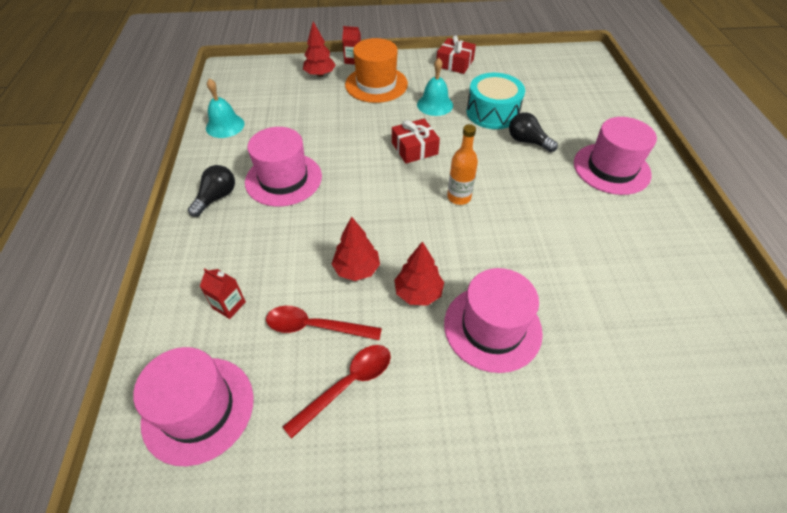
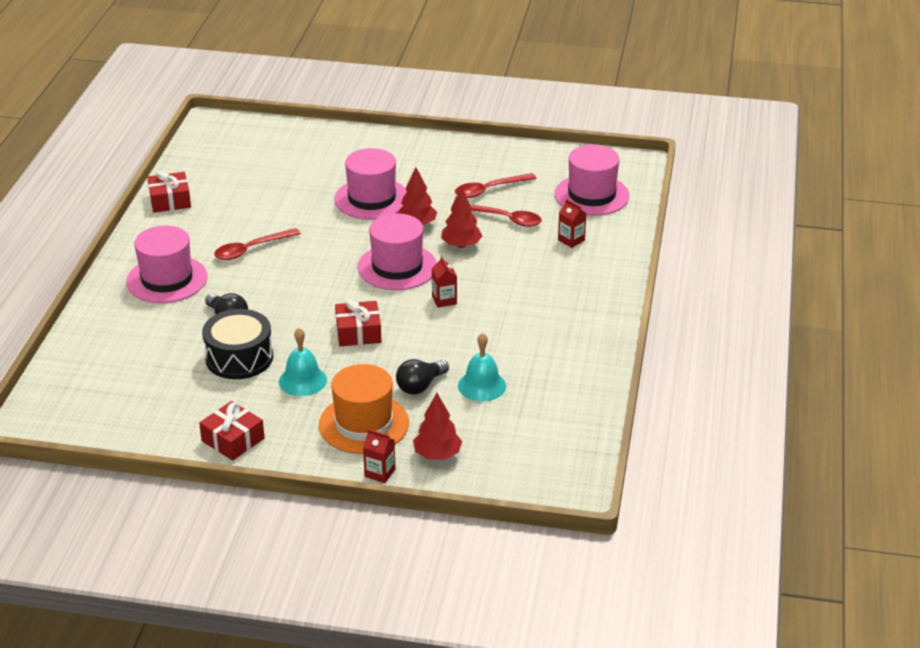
camera: 165 degrees left, 15 degrees down
black light bulb [188,165,235,217] -> black light bulb moved to [396,359,449,395]
turquoise bell [206,78,244,138] -> turquoise bell moved to [458,333,506,401]
pink hat [245,127,322,207] -> pink hat moved to [357,213,437,290]
orange bottle [447,124,478,205] -> none
turquoise drum [467,73,525,129] -> black drum [202,309,273,379]
none -> red gift [147,170,191,213]
none -> red spoon [214,228,301,260]
none -> red carton [432,256,457,308]

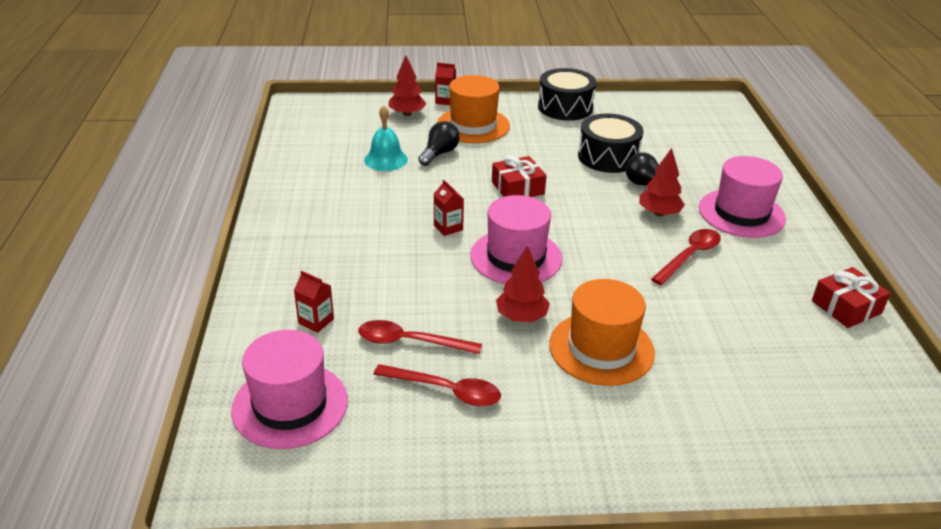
camera: 165 degrees right, 0 degrees up
red gift [199,401,265,461] -> black drum [538,68,596,121]
turquoise bell [279,328,327,396] -> none
pink hat [334,148,407,220] -> orange hat [549,279,655,386]
red tree [441,187,482,248] -> red tree moved to [639,148,685,216]
red spoon [455,173,536,198] -> red spoon turned 60 degrees clockwise [373,364,501,407]

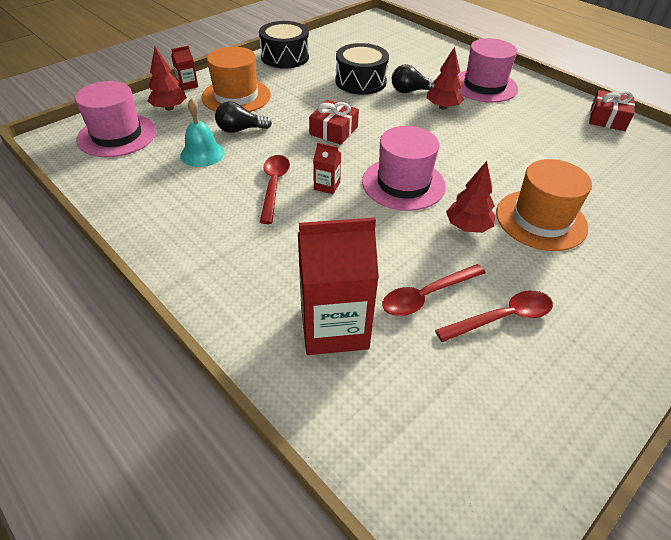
camera: 40 degrees left, 10 degrees up
pink hat [231,330,348,449] -> pink hat moved to [75,81,156,157]
red carton [294,271,334,333] -> red carton [298,217,379,355], size x2.26
black light bulb [418,121,460,166] -> black light bulb turned 90 degrees counterclockwise [215,101,272,133]
red spoon [651,229,721,285] -> red spoon moved to [260,155,290,224]

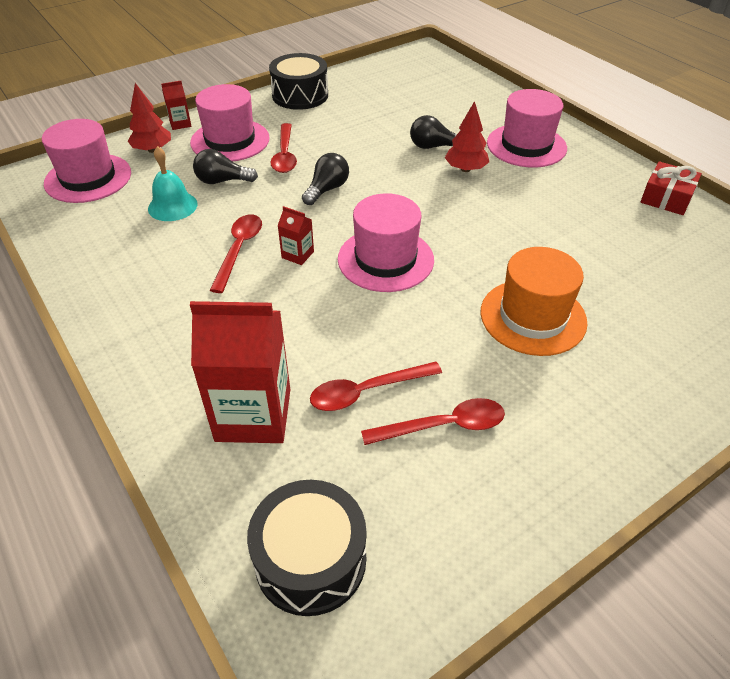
camera: 10 degrees right, 0 degrees up
orange hat [202,46,271,112] -> pink hat [190,84,270,162]
red gift [309,100,359,145] -> black light bulb [302,153,349,205]
black drum [336,43,389,95] -> black drum moved to [247,480,366,616]
red tree [446,161,495,233] -> none
none -> red spoon [270,123,297,173]

